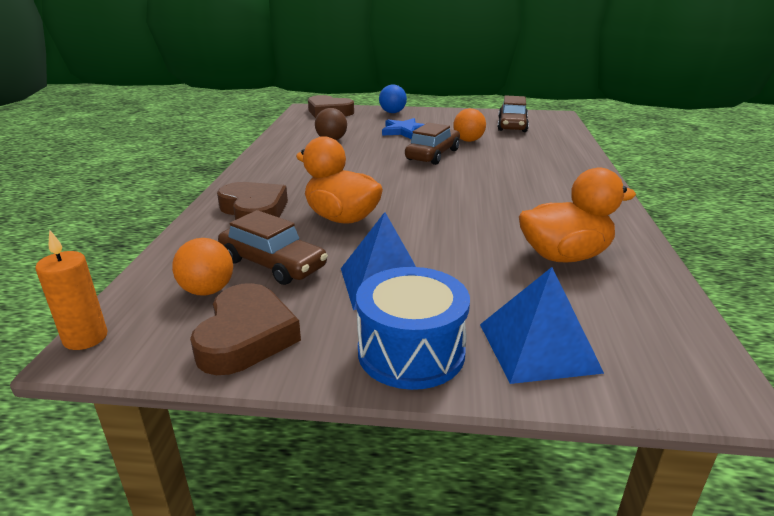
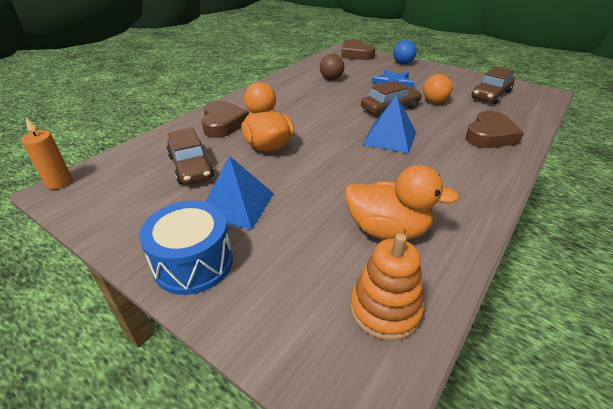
camera: 30 degrees right, 10 degrees up
orange ball [172,238,233,295] -> none
brown heart [190,283,301,375] -> brown heart moved to [465,111,524,148]
blue pyramid [480,267,604,384] -> blue pyramid moved to [362,95,416,154]
none -> orange stacking toy [350,233,424,341]

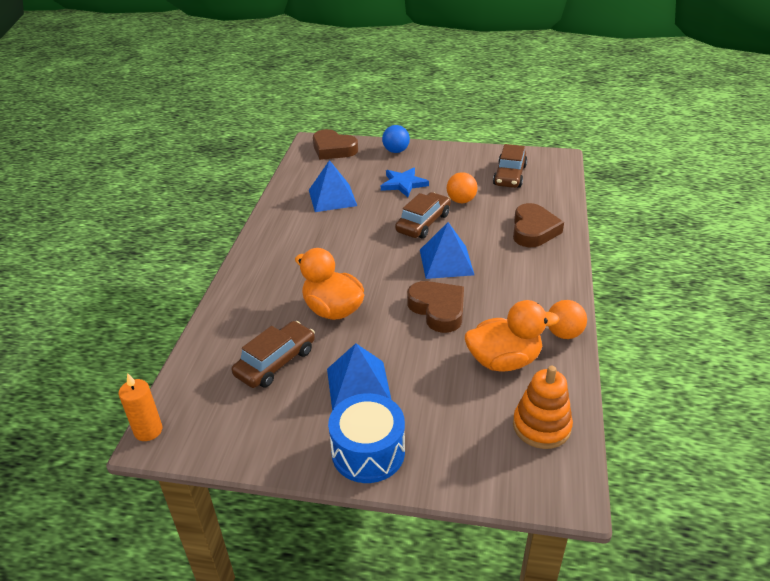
camera: 25 degrees left, 0 degrees up
brown car [167,127,214,185] -> brown car turned 90 degrees counterclockwise [232,321,315,388]
brown heart [202,101,249,138] -> brown heart moved to [407,281,464,333]
brown ball [320,54,344,80] -> blue pyramid [309,160,357,212]
none -> orange ball [548,300,587,339]

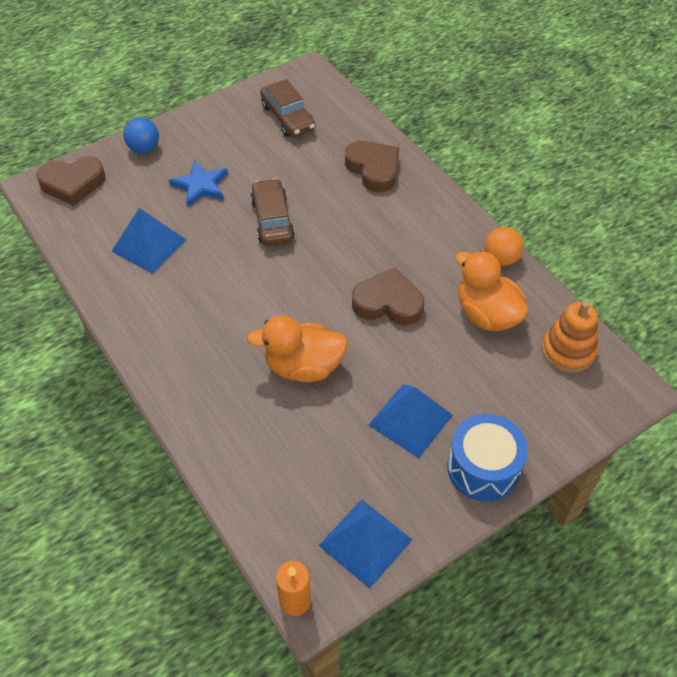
camera: 45 degrees left, 15 degrees up
brown car [232,321,315,388] -> none
blue pyramid [420,222,474,279] -> blue pyramid moved to [318,499,412,589]
orange ball [447,172,477,203] -> none
orange duck [465,300,559,371] -> orange duck turned 75 degrees counterclockwise [455,251,528,331]

